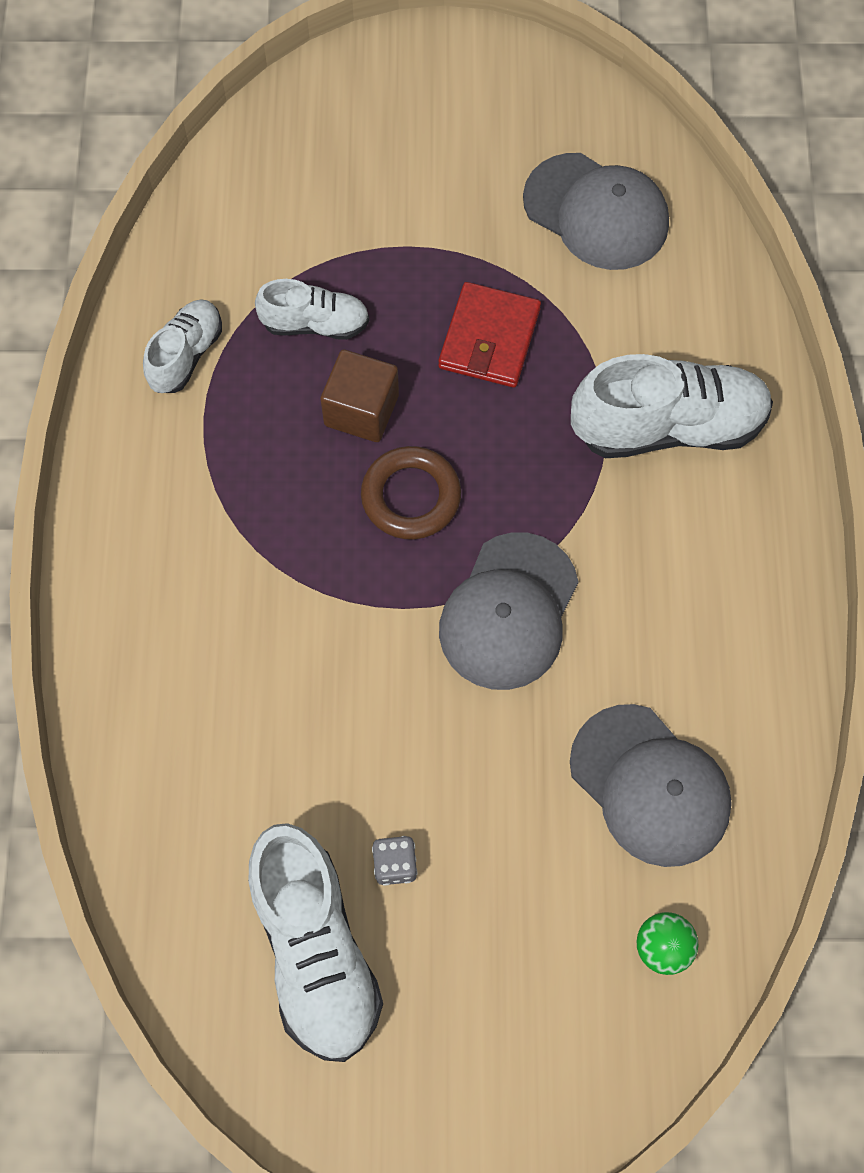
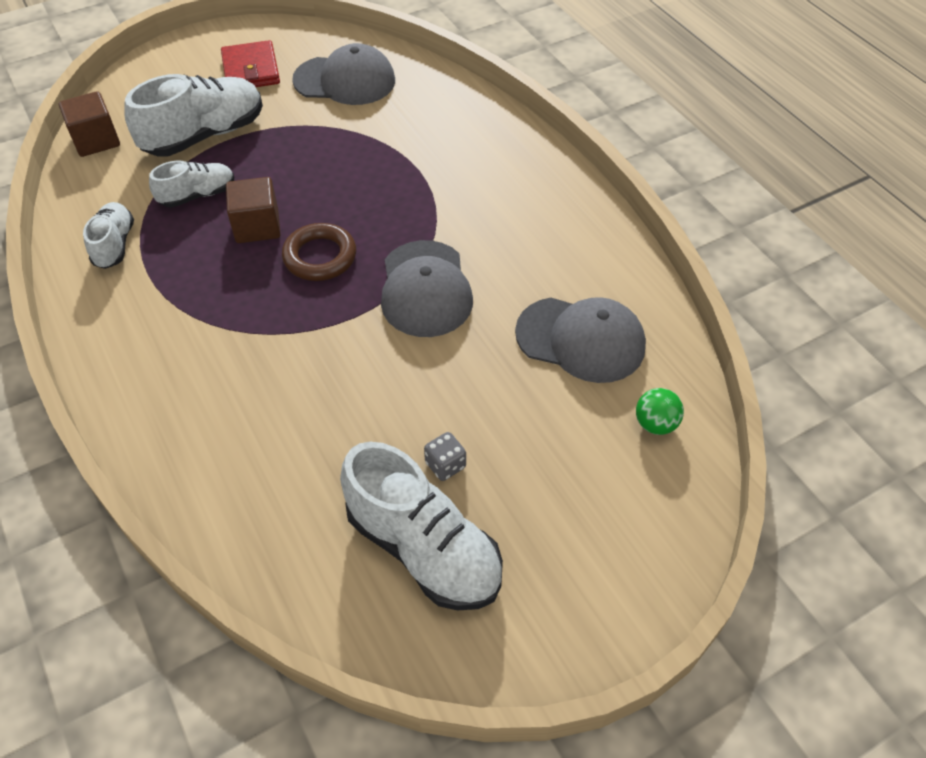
camera: 30 degrees left, 15 degrees down
red wallet [439,282,541,387] -> red wallet moved to [221,40,280,87]
white shoe [571,354,773,458] -> white shoe moved to [124,74,263,157]
none -> brown cube [59,91,120,157]

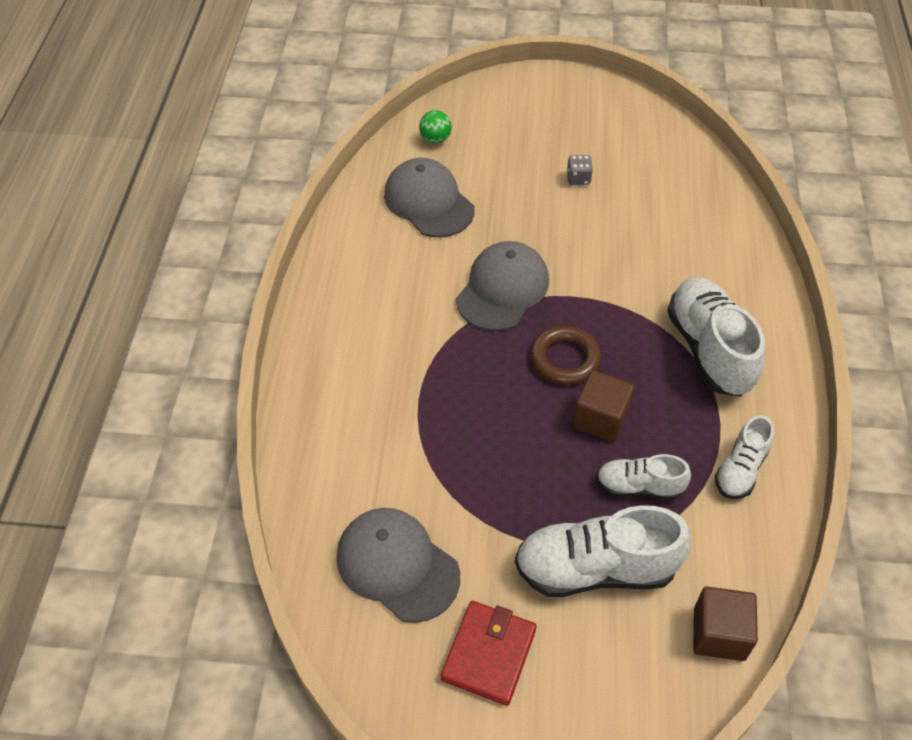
camera: 145 degrees left, 0 degrees up
white shoe [340,442,503,610] -> white shoe moved to [667,278,765,397]

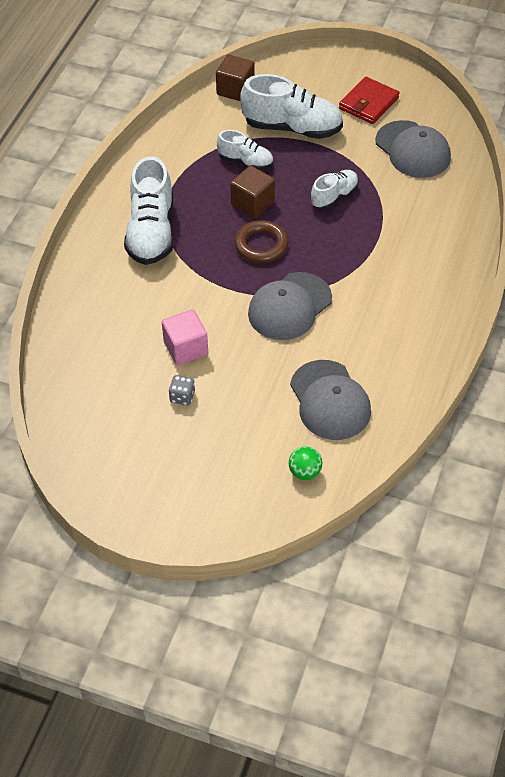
camera: 165 degrees left, 0 degrees up
white shoe [715,415,774,499] -> white shoe moved to [311,170,359,209]
none -> pink cube [162,309,208,365]

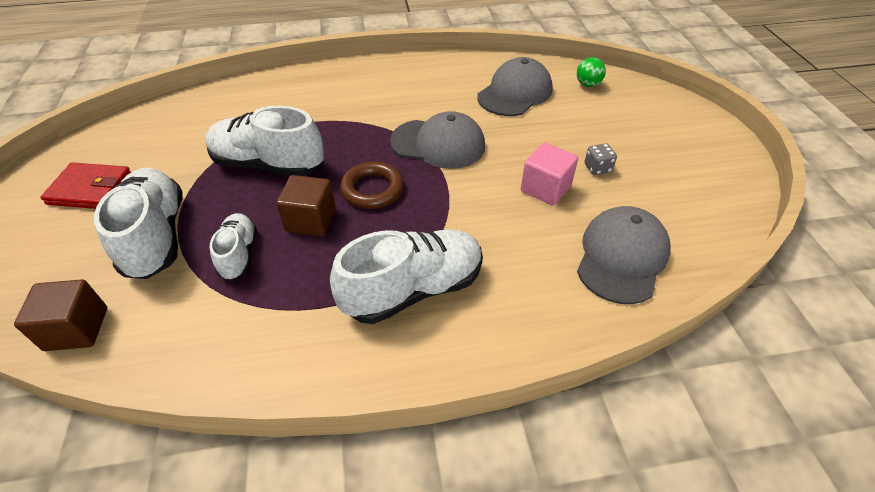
camera: 120 degrees left, 5 degrees down
white shoe [311,170,359,209] -> white shoe [206,106,324,176], size x1.77
grey cap [375,120,451,178] -> grey cap moved to [577,206,671,304]

